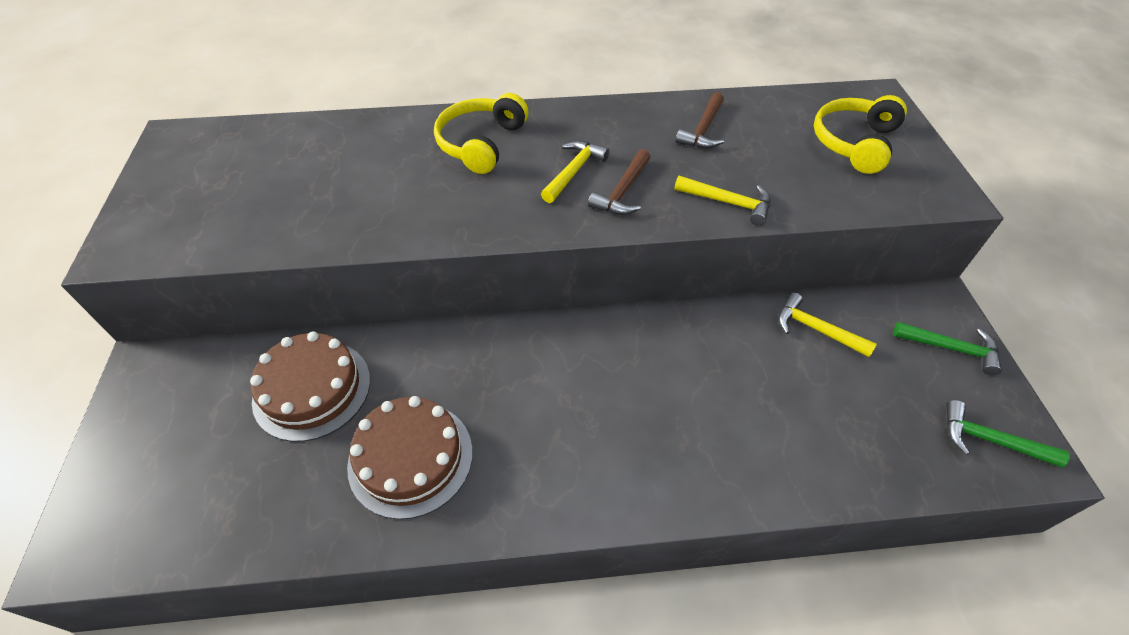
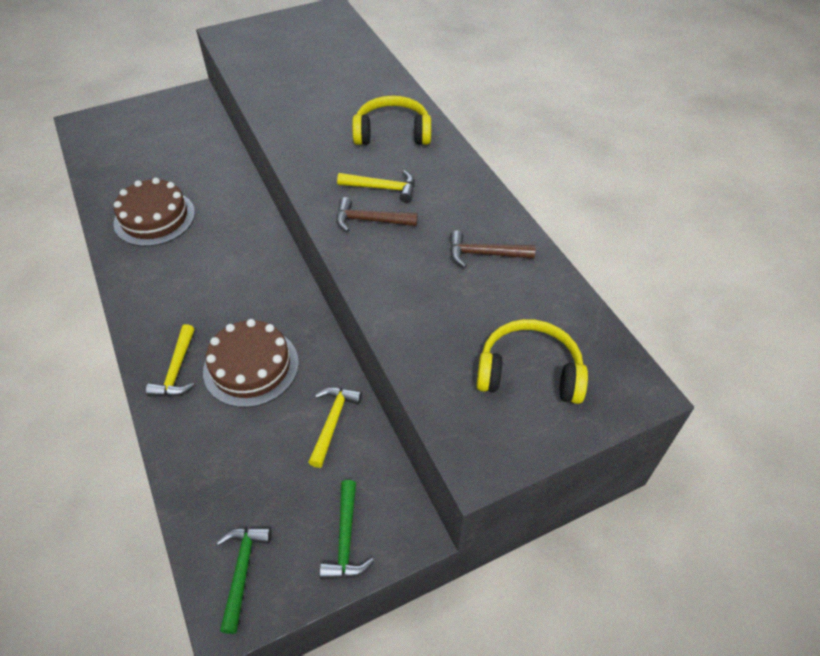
camera: 70 degrees right, 0 degrees up
brown cake [250,332,370,442] -> brown cake moved to [203,319,299,408]
yellow hammer [674,176,771,226] -> yellow hammer moved to [146,324,195,397]

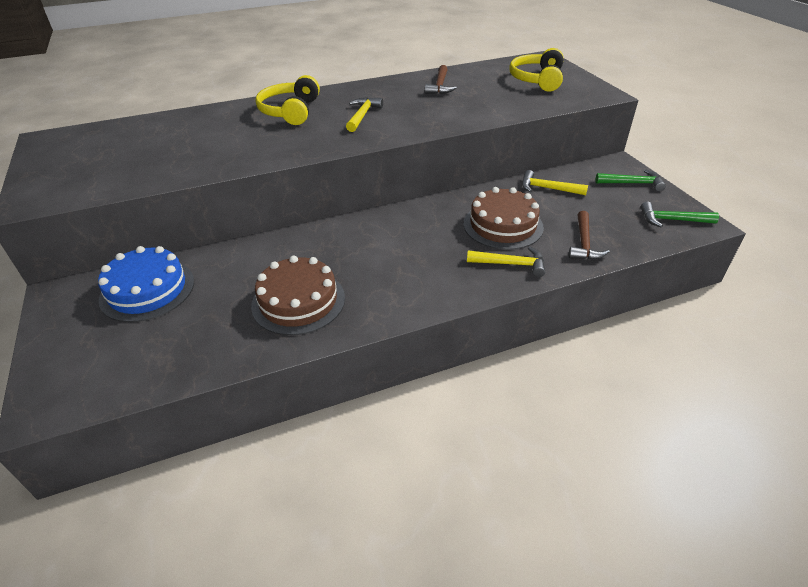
camera: 85 degrees left, 10 degrees down
brown hammer [336,197,418,232] -> brown hammer moved to [569,211,610,260]
none -> blue cake [98,246,194,322]

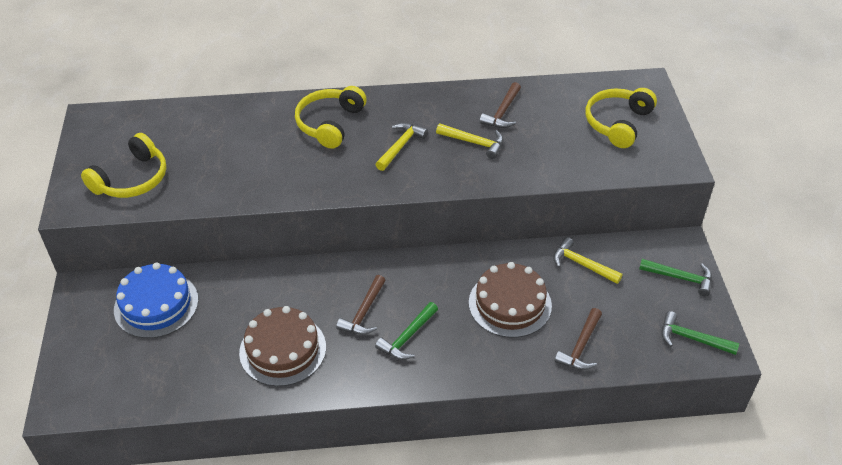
camera: 15 degrees right, 5 degrees up
yellow hammer [467,247,545,277] -> yellow hammer moved to [436,123,503,159]
none -> yellow headphones [81,133,166,198]
none -> brown hammer [336,275,386,335]
none -> green hammer [375,302,438,360]

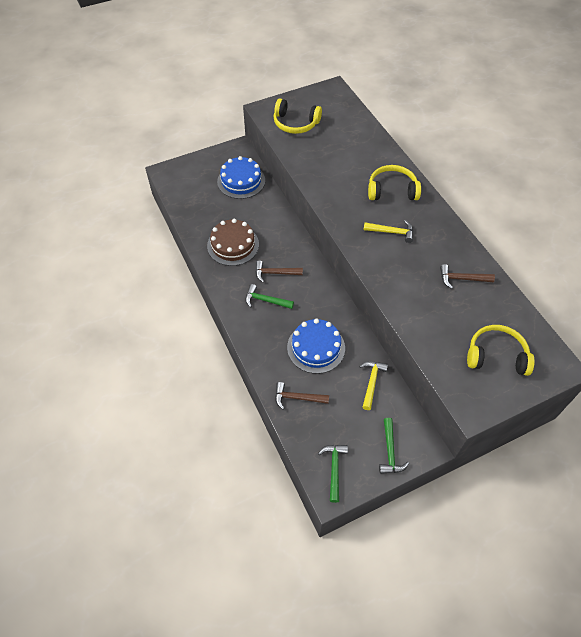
camera: 70 degrees right, 10 degrees up
yellow hammer [436,123,503,159] -> none
brown cake [469,262,552,338] -> blue cake [287,318,345,374]

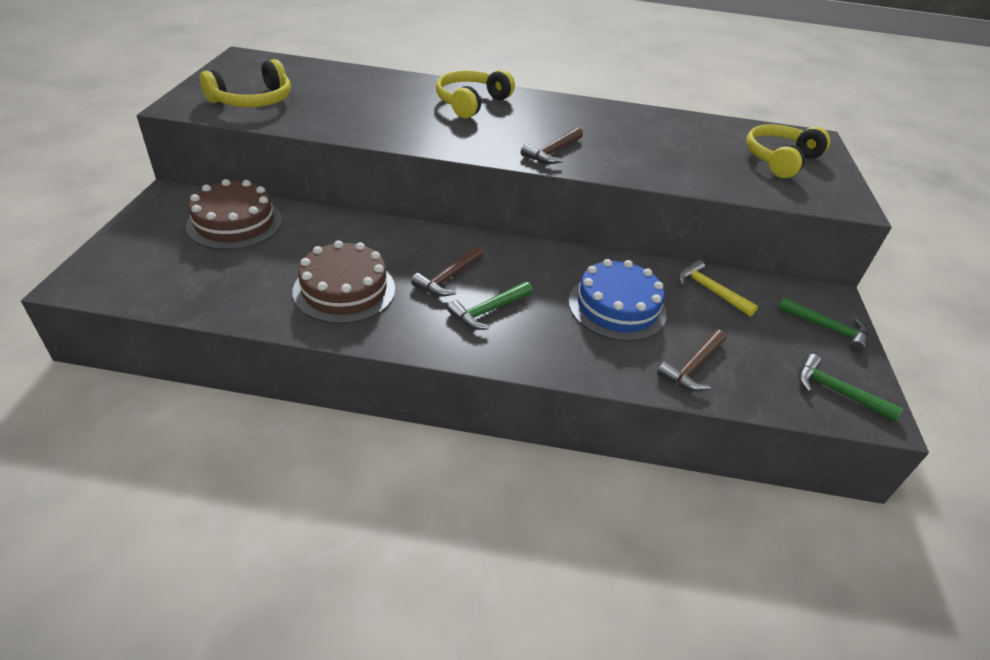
camera: 60 degrees left, 15 degrees down
blue cake [217,156,265,199] -> brown cake [186,179,282,250]
yellow hammer [364,220,413,243] -> none
brown hammer [440,264,495,289] -> brown hammer moved to [521,127,583,164]

